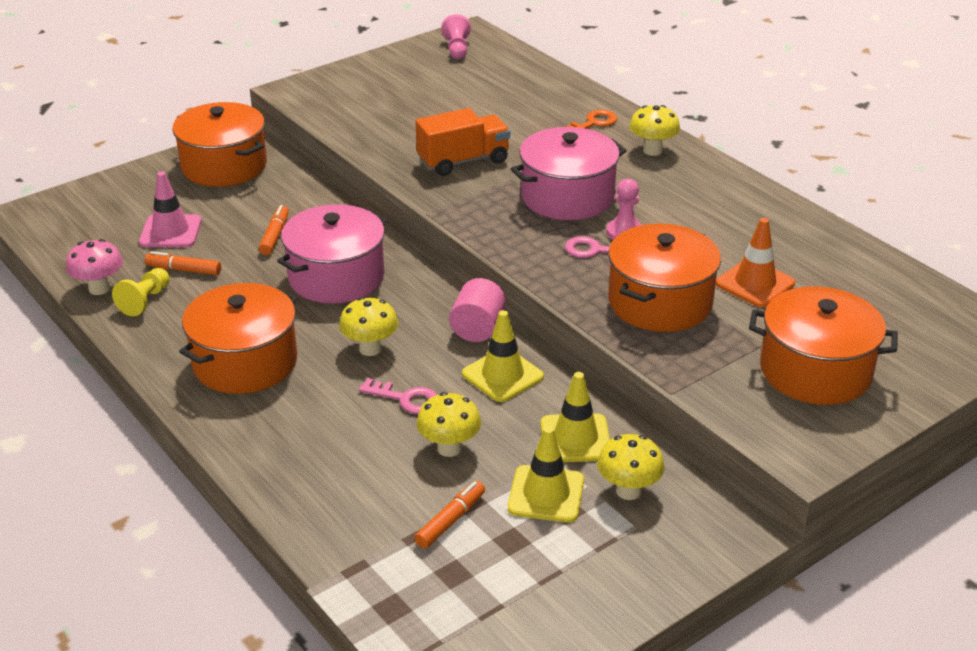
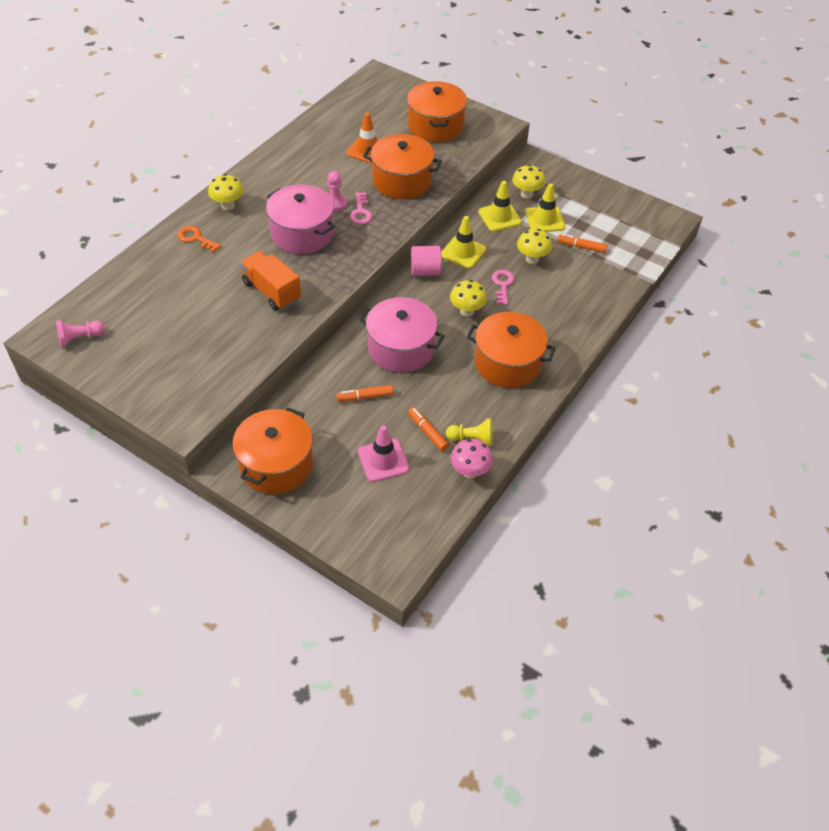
camera: 110 degrees left, 15 degrees up
orange marker [145,251,221,275] -> orange marker turned 150 degrees clockwise [408,407,449,451]

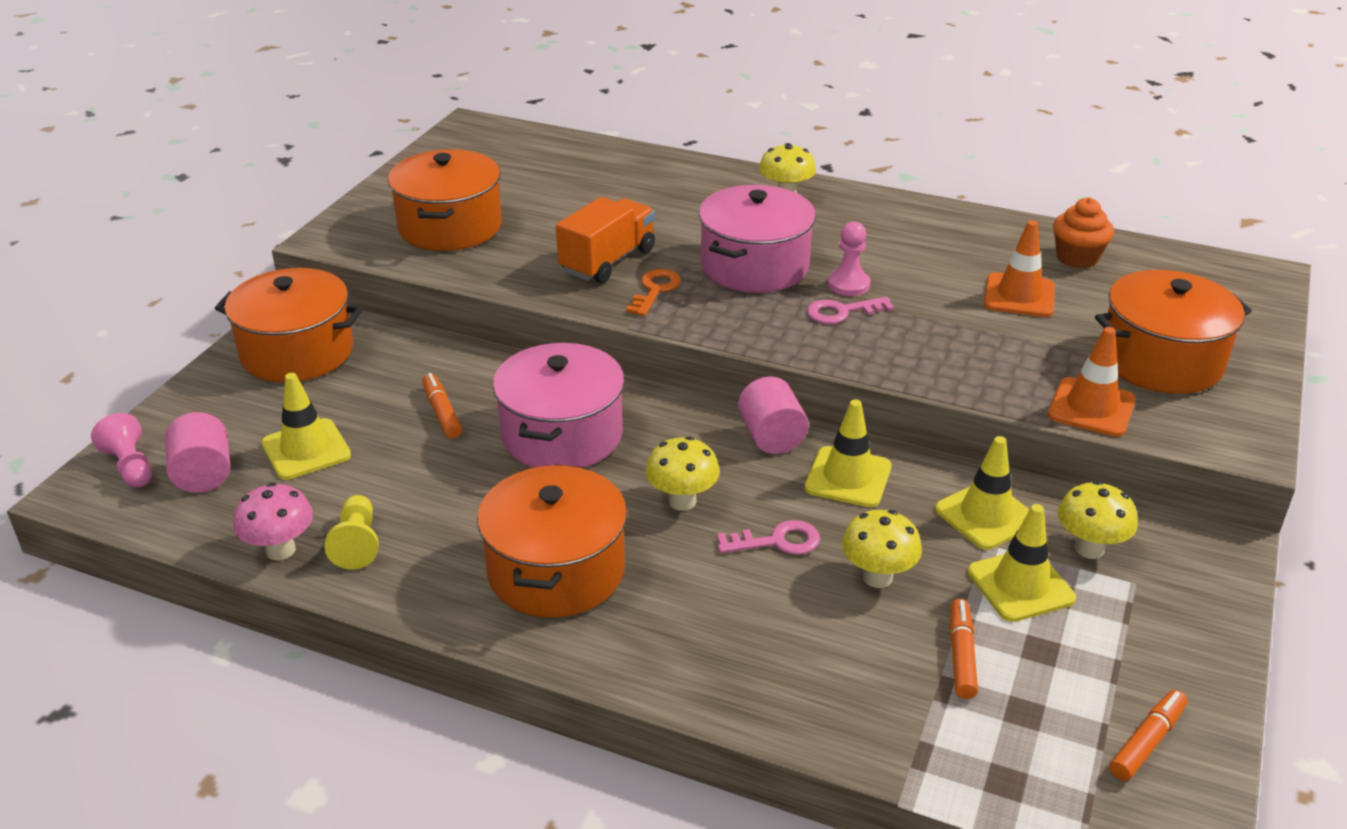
camera: 80 degrees right, 15 degrees down
pink pawn [56,320,105,347] -> pink pawn moved to [91,413,152,488]
orange key [177,226,221,253] -> orange key moved to [626,269,681,316]
pink traffic cone [358,425,409,482] -> yellow traffic cone [261,373,351,480]
orange pot [363,134,442,199] -> orange pot moved to [388,149,502,251]
orange marker [408,407,449,451] -> orange marker moved to [1109,690,1187,781]
none -> pink cylinder [165,412,230,493]
none -> orange traffic cone [1048,327,1136,437]
none -> orange cupcake [1053,198,1114,269]

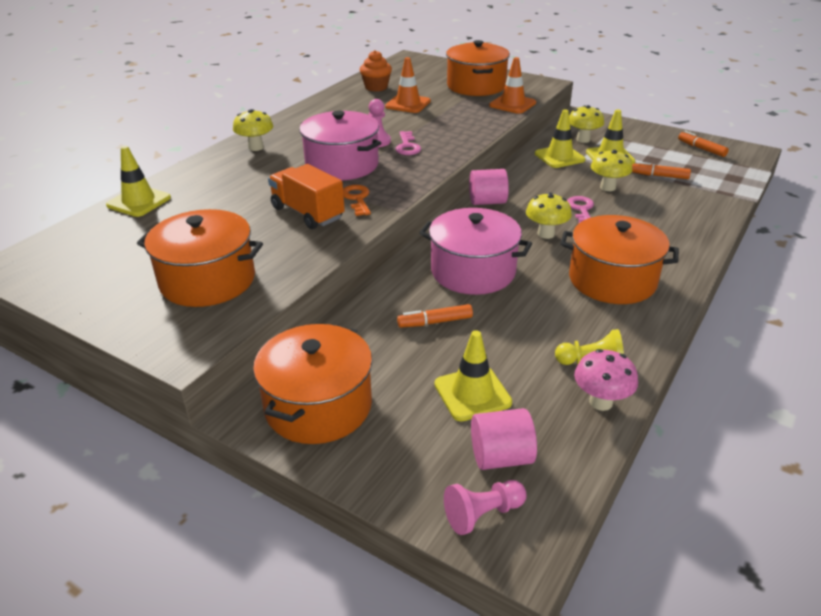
camera: 80 degrees left, 0 degrees up
orange key [626,269,681,316] -> orange key turned 45 degrees clockwise [343,185,371,216]
yellow traffic cone [805,399,892,507] -> yellow traffic cone moved to [106,146,171,217]

